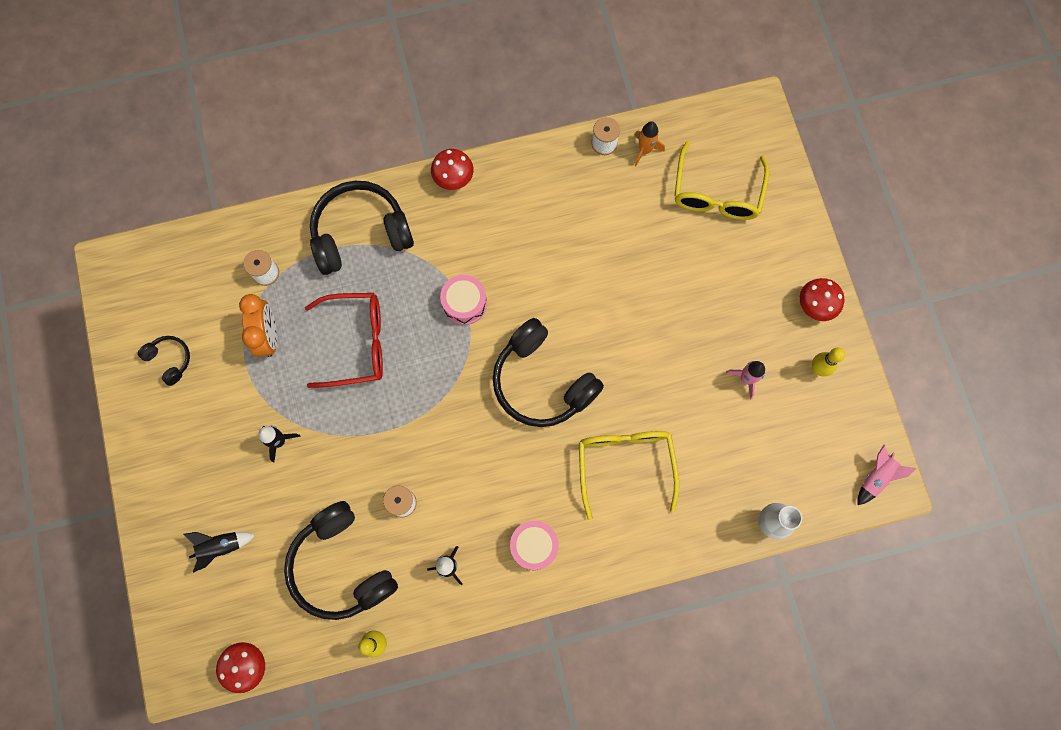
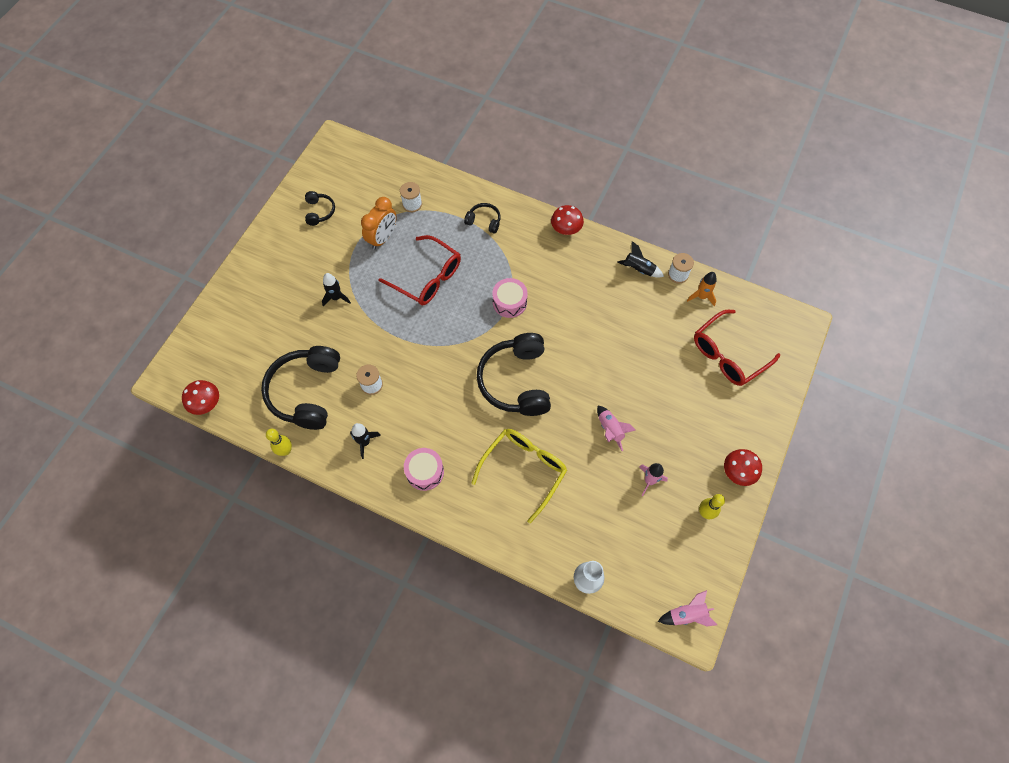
camera: 40 degrees right, 10 degrees down
black rocket [183,532,255,573] -> black rocket moved to [617,241,664,277]
black headphones [310,181,414,275] -> black headphones [464,203,501,234], size x0.47
yellow glasses [674,141,769,220] -> red glasses [694,310,780,386]
none -> pink rocket [597,406,635,451]

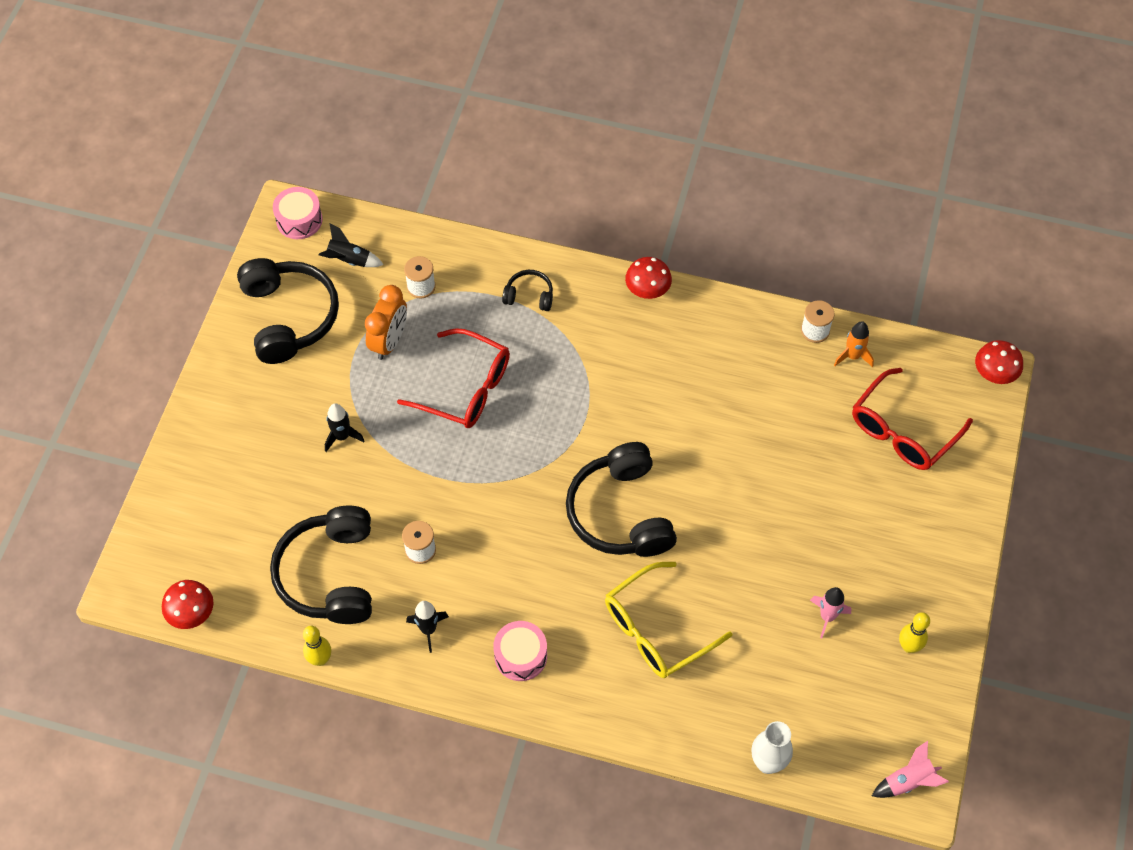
camera: 10 degrees left, 5 degrees down
black headphones [305,191,335,226] -> black headphones [237,258,339,364], size x2.13
yellow glasses [471,429,567,523] -> yellow glasses turned 150 degrees counterclockwise [605,562,732,678]
pink drum [492,278,528,318] -> pink drum moved to [273,187,322,239]
pink rocket [597,406,635,451] -> none
black rocket [617,241,664,277] -> black rocket moved to [319,223,383,267]
red mushroom [724,449,762,486] -> red mushroom moved to [975,340,1023,384]

